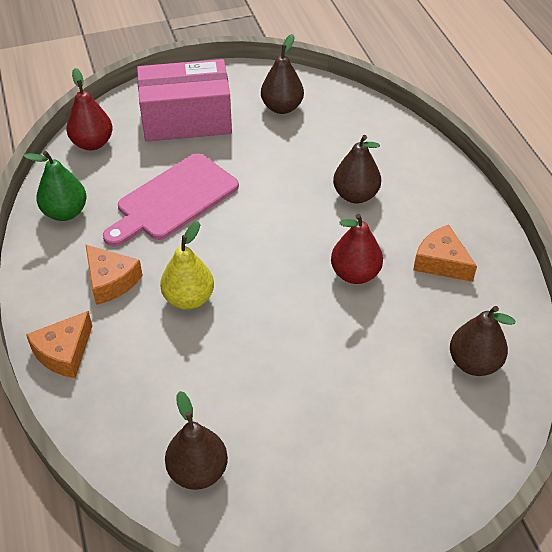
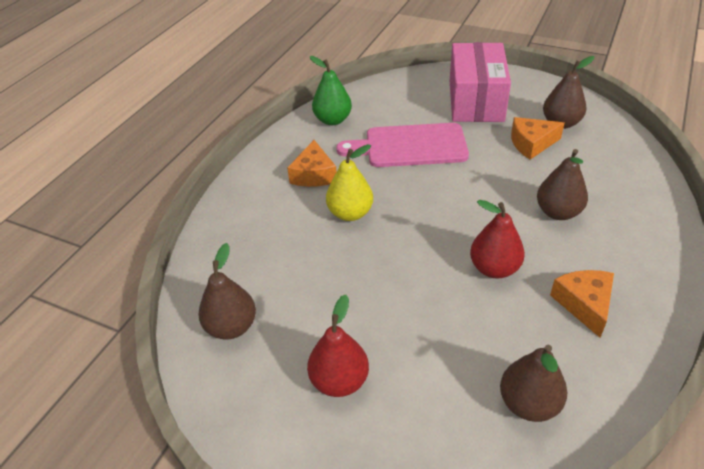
camera: 45 degrees right, 5 degrees down
orange cheese [26,311,92,378] -> orange cheese moved to [511,117,564,160]
red pear [66,68,113,150] -> red pear moved to [307,295,369,397]
pink box [137,59,232,142] -> pink box turned 60 degrees clockwise [450,42,511,122]

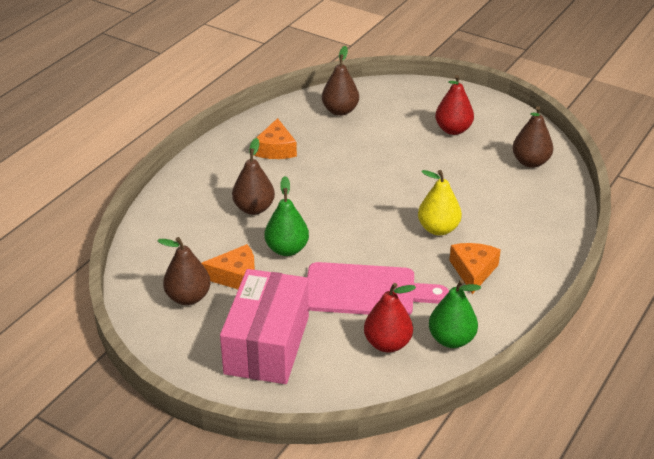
camera: 175 degrees left, 5 degrees down
red pear [470,200,525,278] -> red pear moved to [364,283,416,353]
none -> green pear [265,176,309,256]

